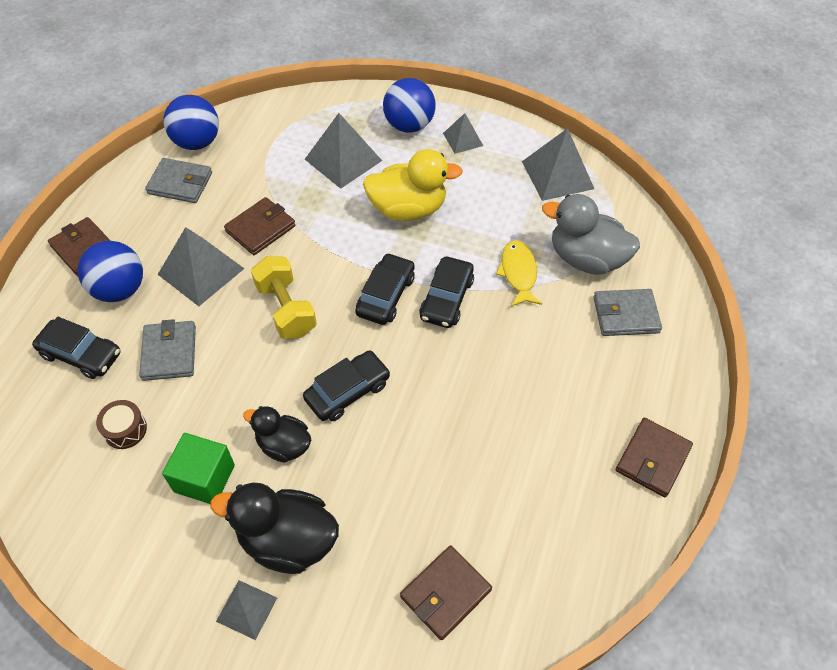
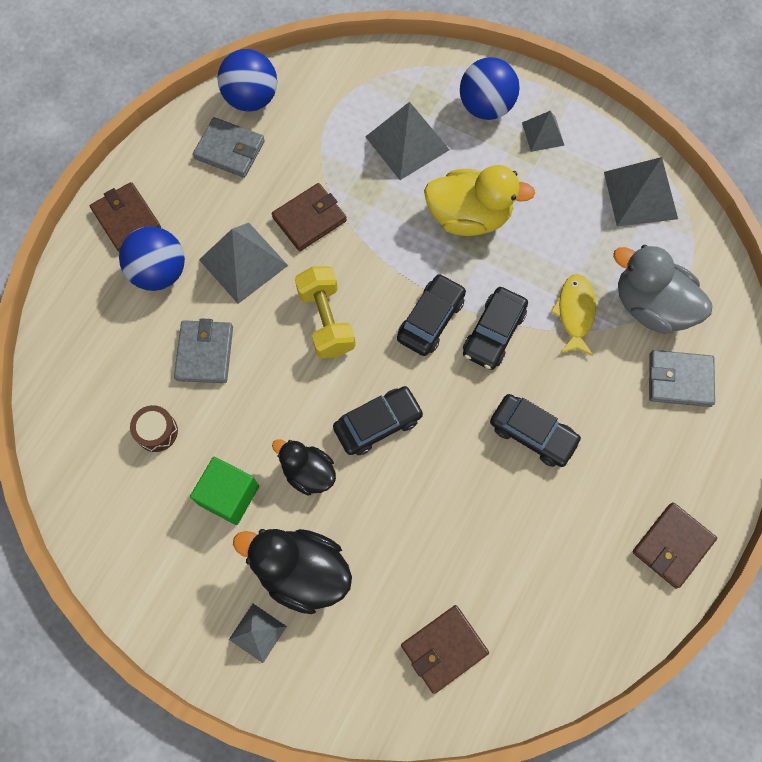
camera: 10 degrees right, 15 degrees up
black car [32,317,120,379] -> black car moved to [490,394,582,467]

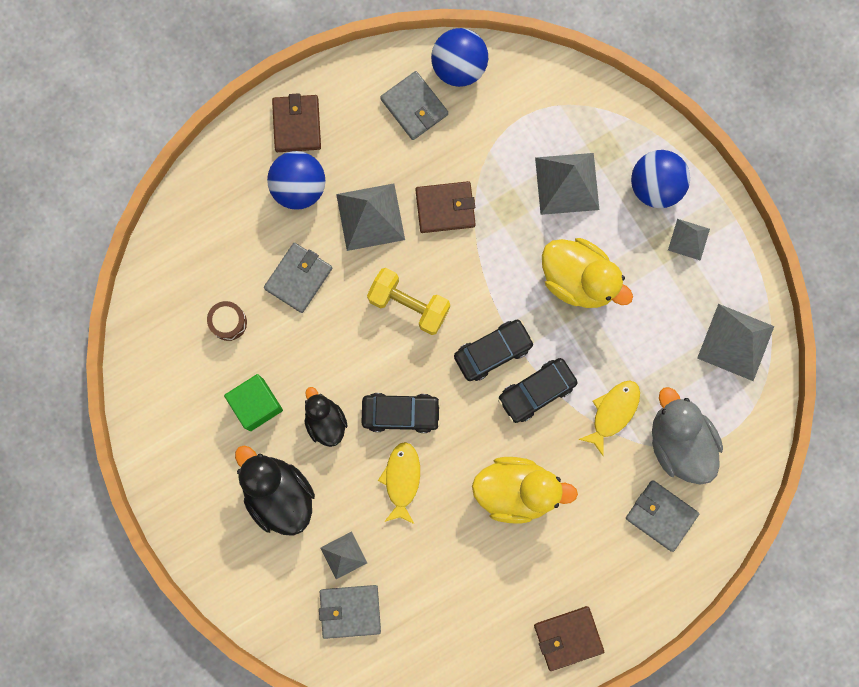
camera: 30 degrees right, 10 degrees up
grey pyramid [229,604,287,663] -> grey pyramid moved to [320,531,367,579]
yellow dumbbell [295,266,356,358] -> yellow dumbbell turned 75 degrees counterclockwise [367,268,450,335]
brown wallet [401,605,489,694] -> grey wallet [319,585,381,639]
black car [490,394,582,467] -> yellow duck [472,457,578,523]
none -> yellow fish [378,442,420,524]

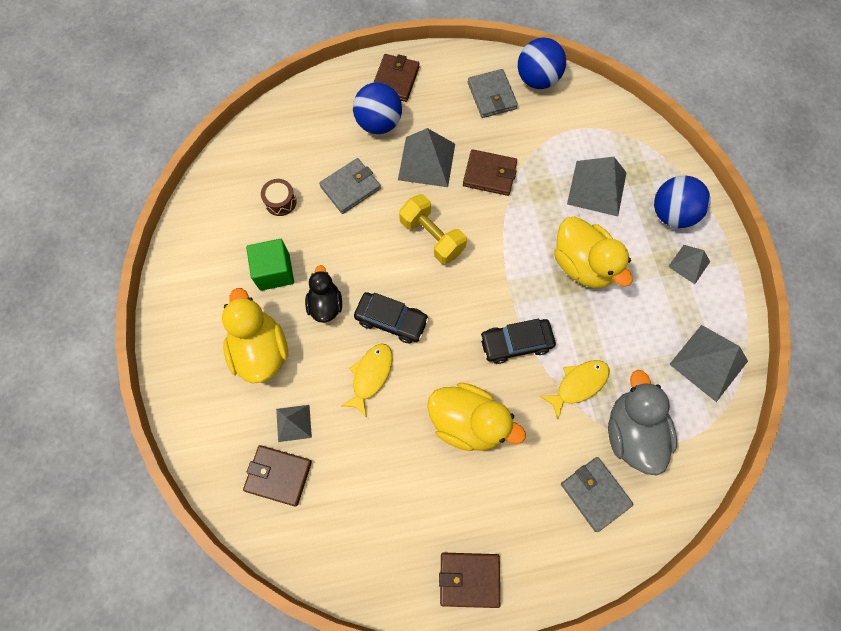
camera: 20 degrees right, 10 degrees down
black duck [235,446,315,536] -> yellow duck [222,288,288,384]
grey wallet [319,585,381,639] -> brown wallet [243,445,312,506]
black car [454,320,534,381] -> none

